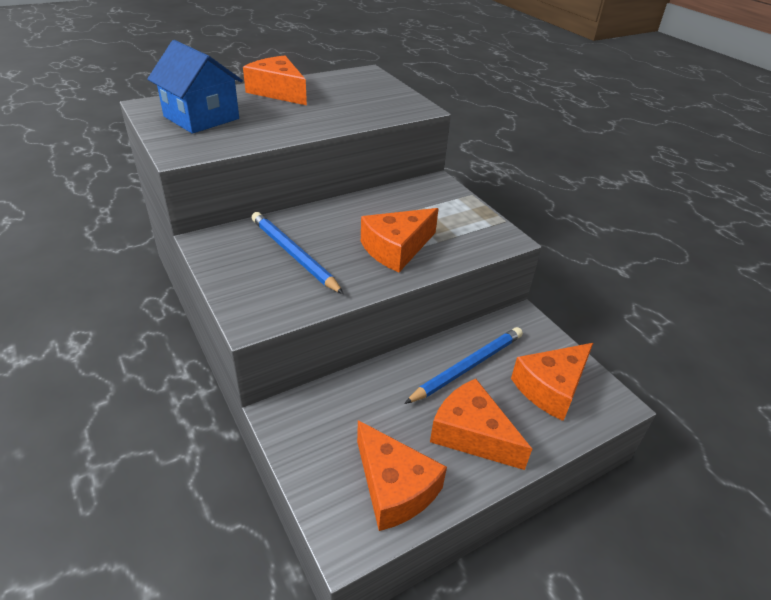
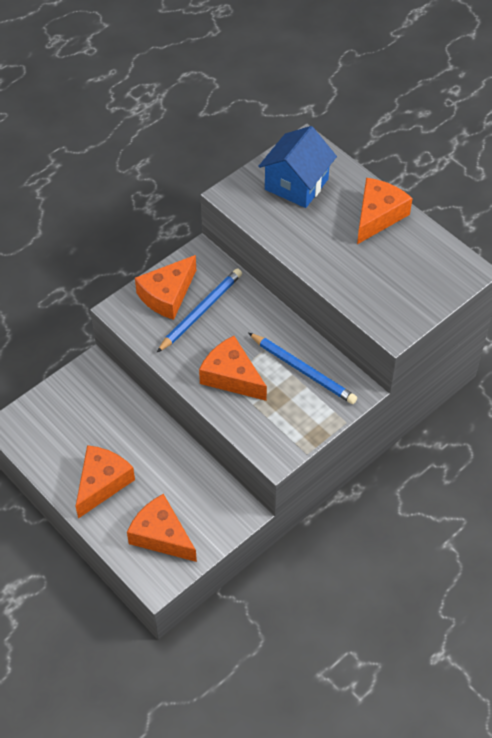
camera: 80 degrees right, 15 degrees up
orange cheese [357,420,447,531] -> orange cheese moved to [135,255,196,320]
blue pencil [404,327,523,404] -> blue pencil moved to [248,333,357,404]

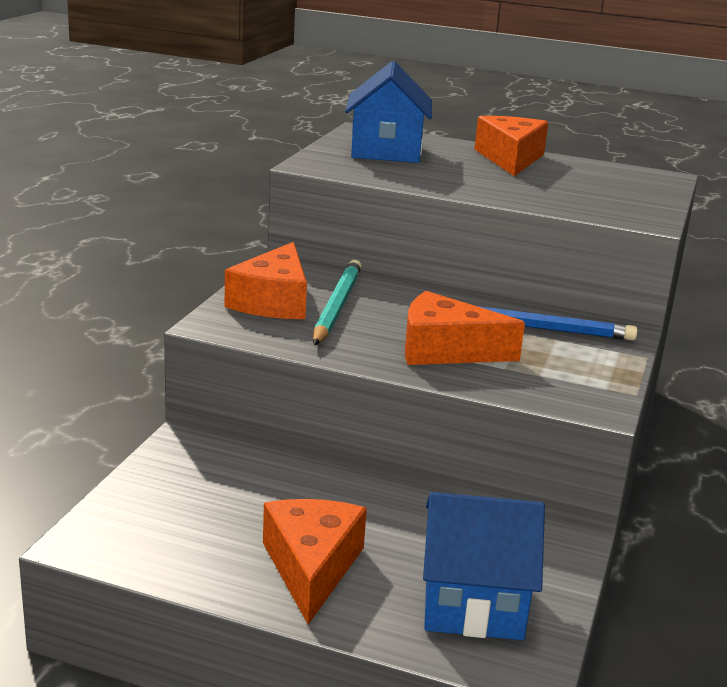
camera: 30 degrees left, 30 degrees down
orange cheese [127,494,197,562] -> blue house [423,492,545,640]
blue pencil [156,268,242,353] -> turquoise pencil [313,260,362,345]

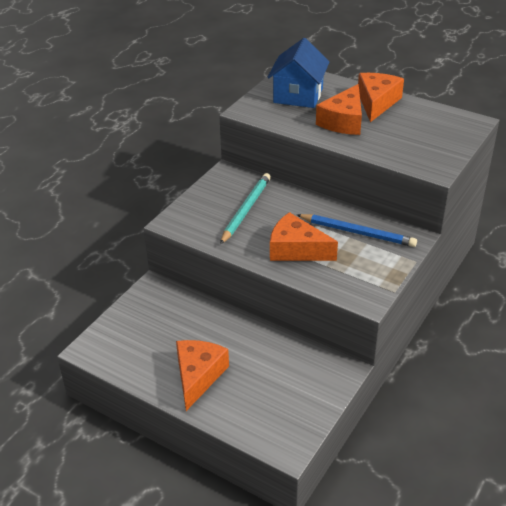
camera: 15 degrees right, 15 degrees up
orange cheese [225,242,307,319] -> orange cheese moved to [316,84,362,135]
blue house [423,492,545,640] -> none

